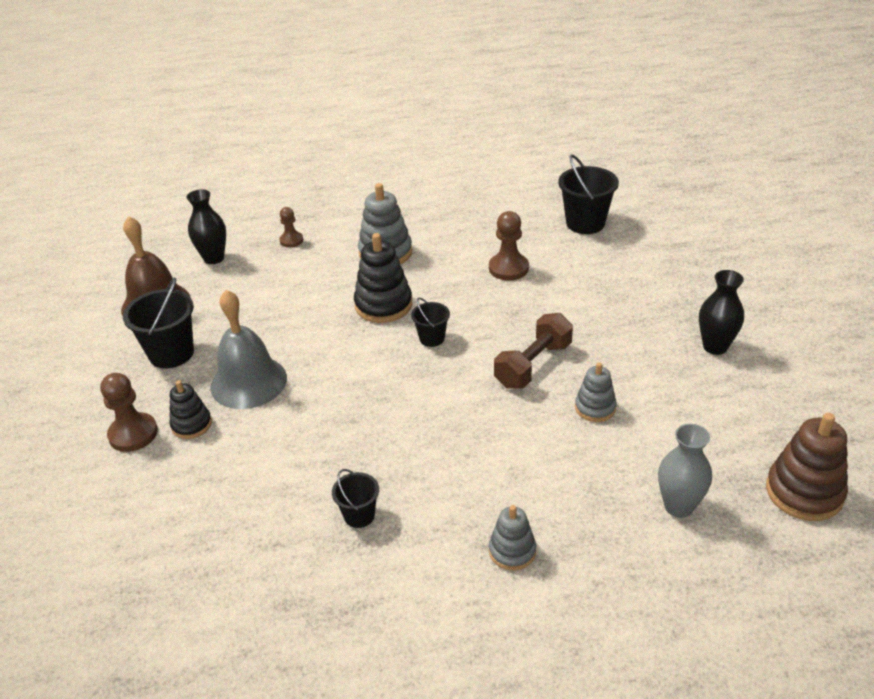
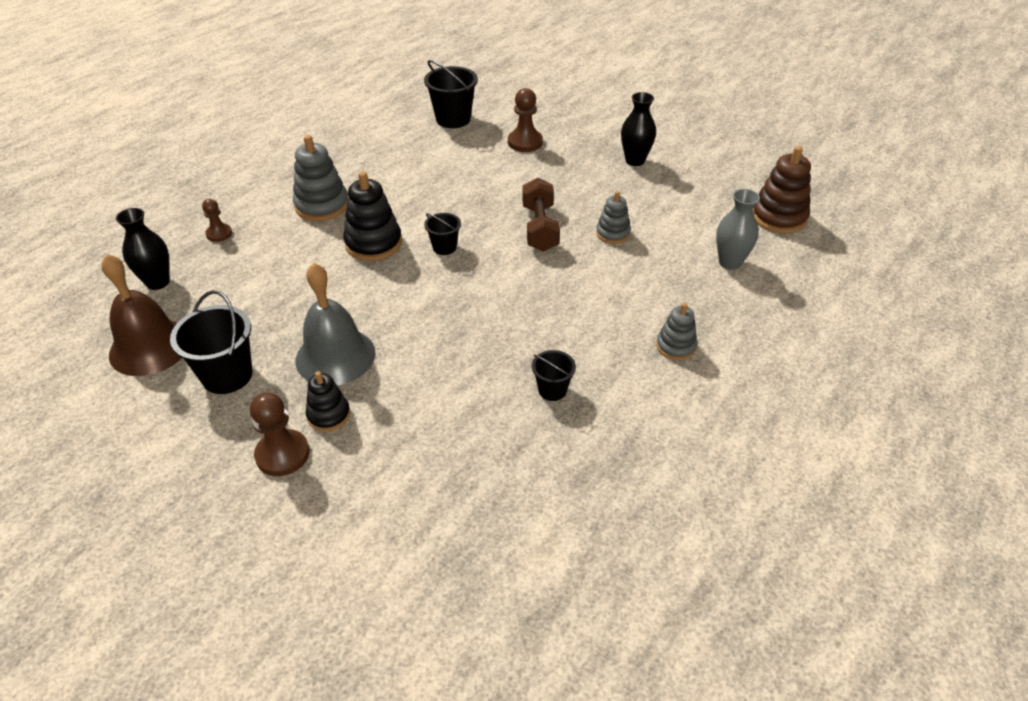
camera: 45 degrees left, 5 degrees up
brown pawn [489,211,529,281] -> brown pawn moved to [508,88,543,152]

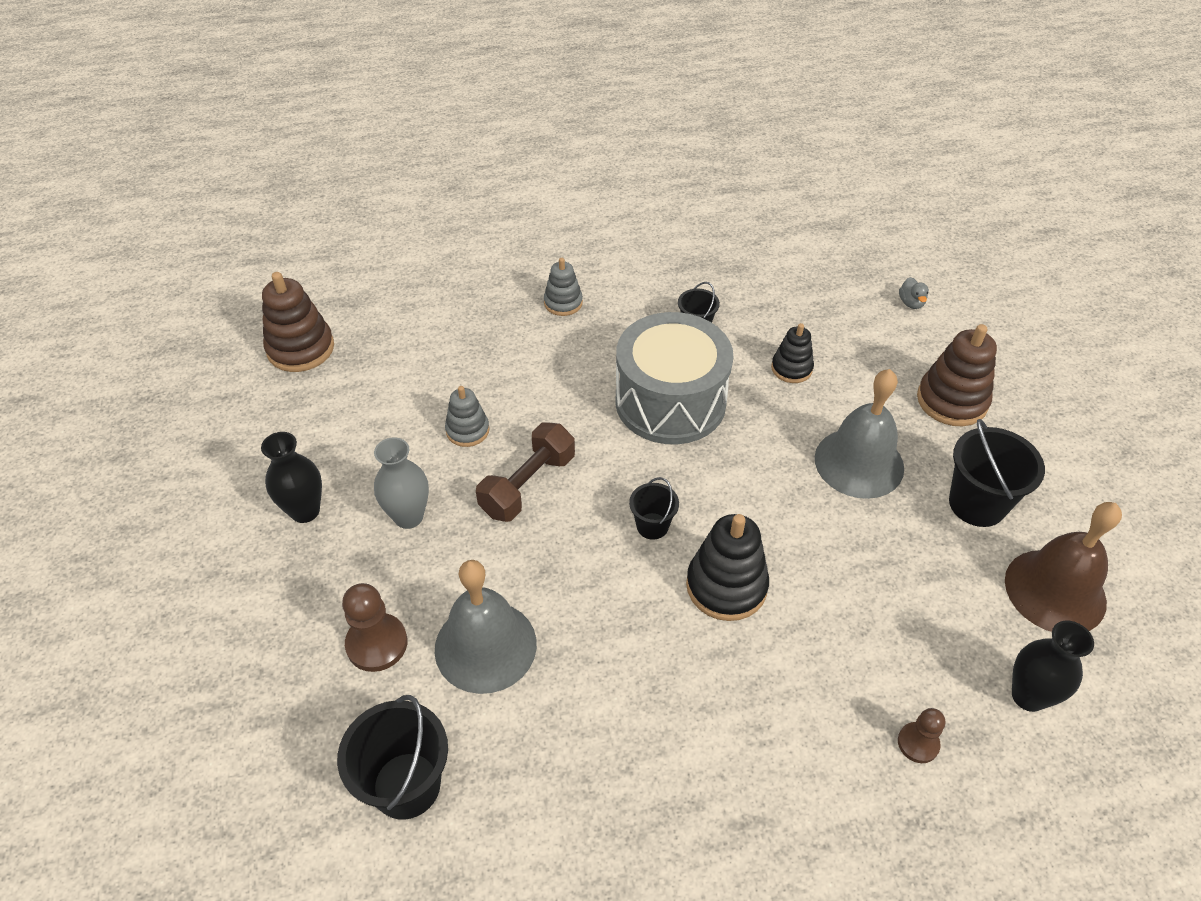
camera: 140 degrees left, 5 degrees up
brown pawn [250,393,310,476] -> brown stacking toy [917,324,997,426]
grey stacking toy [293,135,348,221] -> none
black stacking toy [306,371,350,432] -> black stacking toy moved to [771,323,814,383]
grey vase [716,189,760,270] -> grey vase moved to [374,437,429,529]
none -> grey bell [435,560,537,694]
none -> grey drum [615,312,733,444]
none -> grey duck [899,277,929,309]

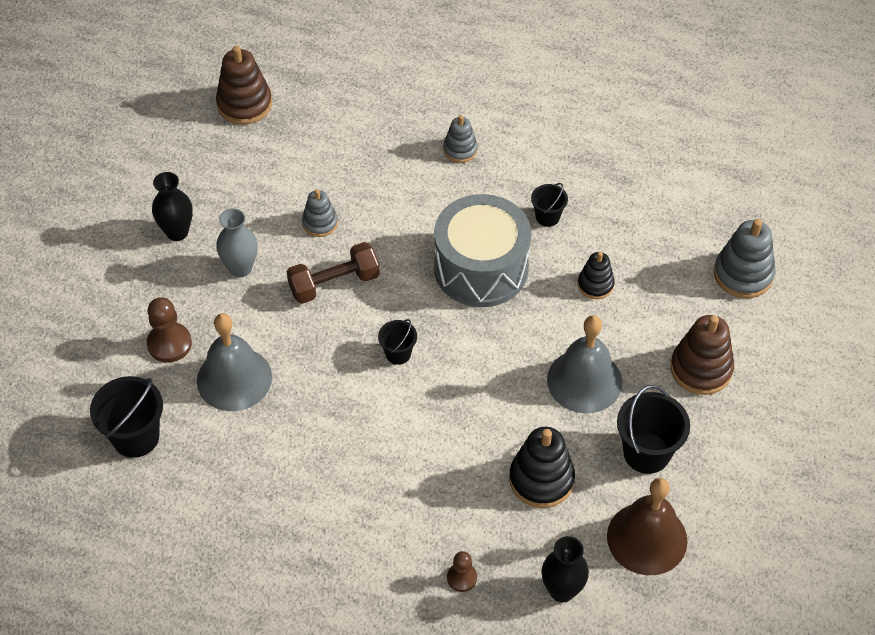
camera: 30 degrees right, 5 degrees up
black stacking toy [686,514,769,621] -> black stacking toy moved to [509,427,575,508]
grey duck [899,277,929,309] -> grey stacking toy [714,219,776,298]

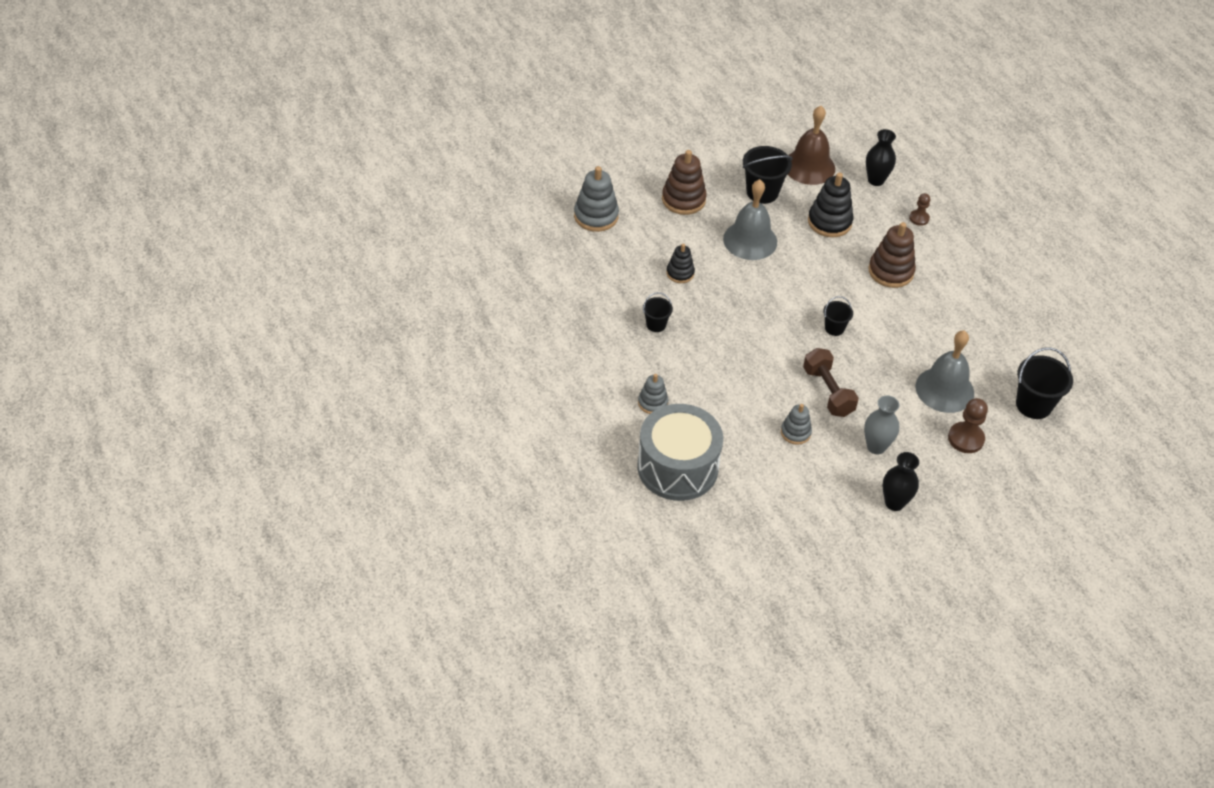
camera: 135 degrees left, 5 degrees down
brown stacking toy [216,46,272,125] -> brown stacking toy moved to [868,222,916,288]
brown dumbbell [287,242,380,304] -> brown dumbbell turned 45 degrees clockwise [803,348,859,417]
grey drum [434,194,531,307] -> grey drum moved to [637,404,723,501]

